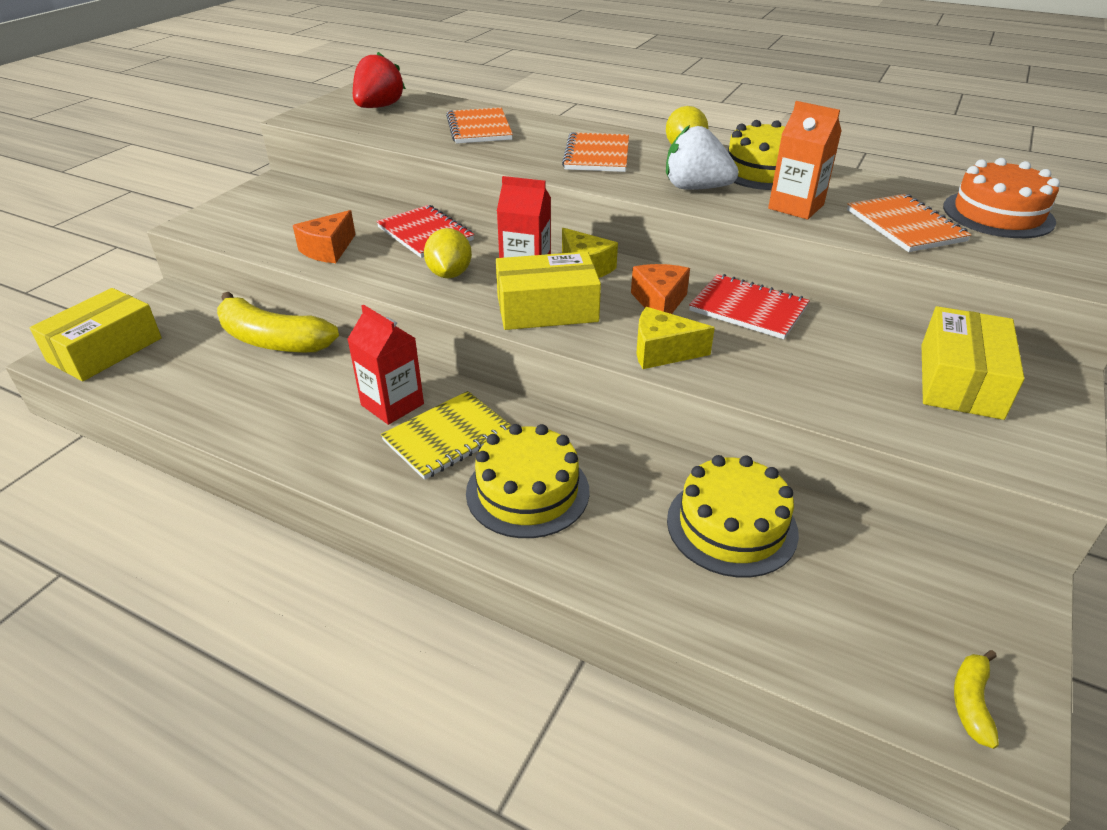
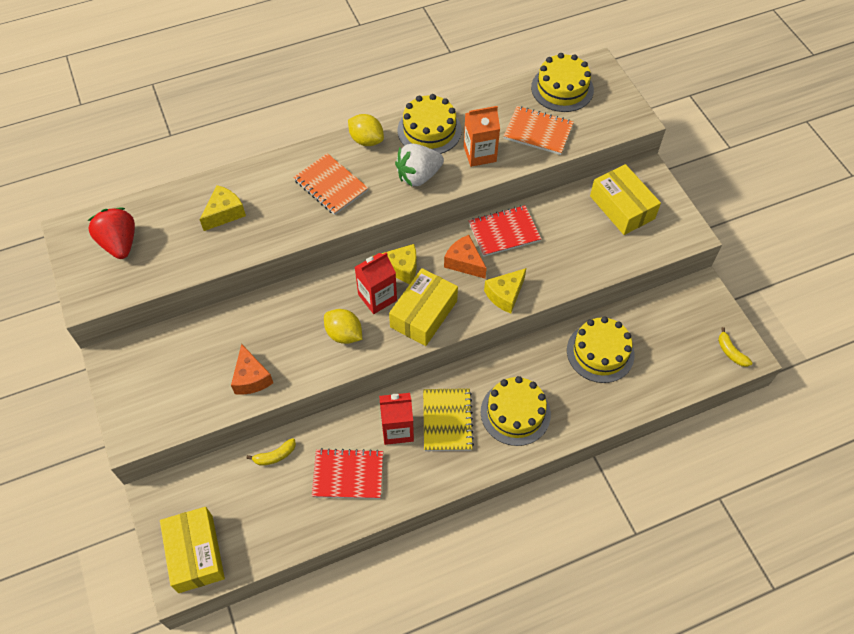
camera: 50 degrees left, 20 degrees up
yellow banana [217,292,339,353] -> yellow banana [247,438,296,466], size x0.46
red notebook [376,205,474,258] -> red notebook moved to [312,448,383,499]
orange notebook [446,107,513,144] -> yellow cheese [199,185,246,231]
orange cake [943,158,1060,238] -> yellow cake [531,53,594,112]

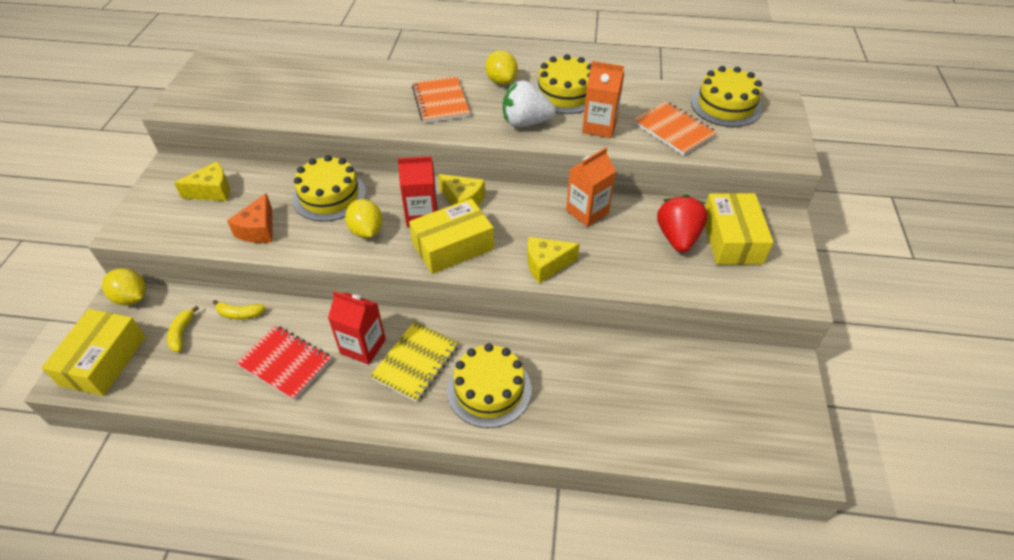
camera: 30 degrees right, 10 degrees down
red strawberry [88,208,135,259] -> red strawberry moved to [657,194,708,252]
yellow cheese [199,185,246,231] -> yellow cheese moved to [174,161,230,201]
orange cheese [444,235,487,278] -> none
red notebook [469,205,541,257] -> orange carton [566,148,616,227]
yellow cake [567,316,635,383] -> yellow cake moved to [293,155,366,222]
yellow banana [718,327,752,367] -> yellow banana moved to [167,305,199,352]
none -> yellow lemon [102,268,146,305]

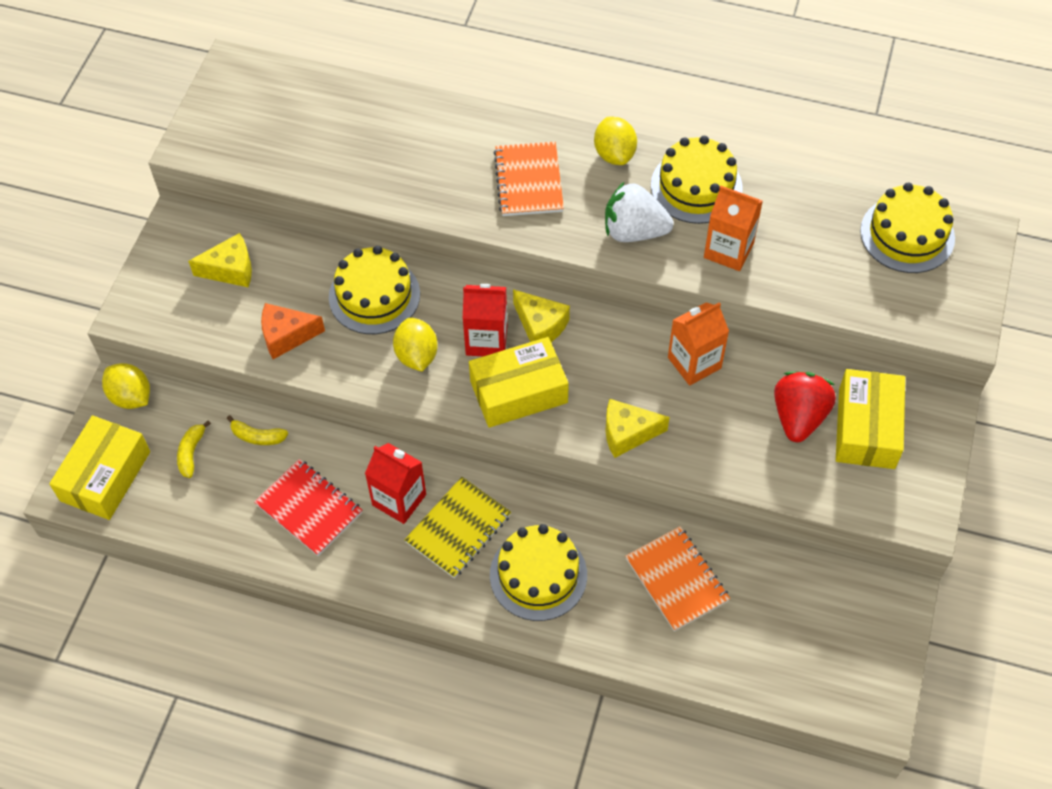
camera: 10 degrees right, 10 degrees up
orange cheese [227,193,273,243] -> orange cheese turned 60 degrees clockwise [261,303,325,359]
orange notebook [633,101,717,156] -> orange notebook moved to [625,526,730,631]

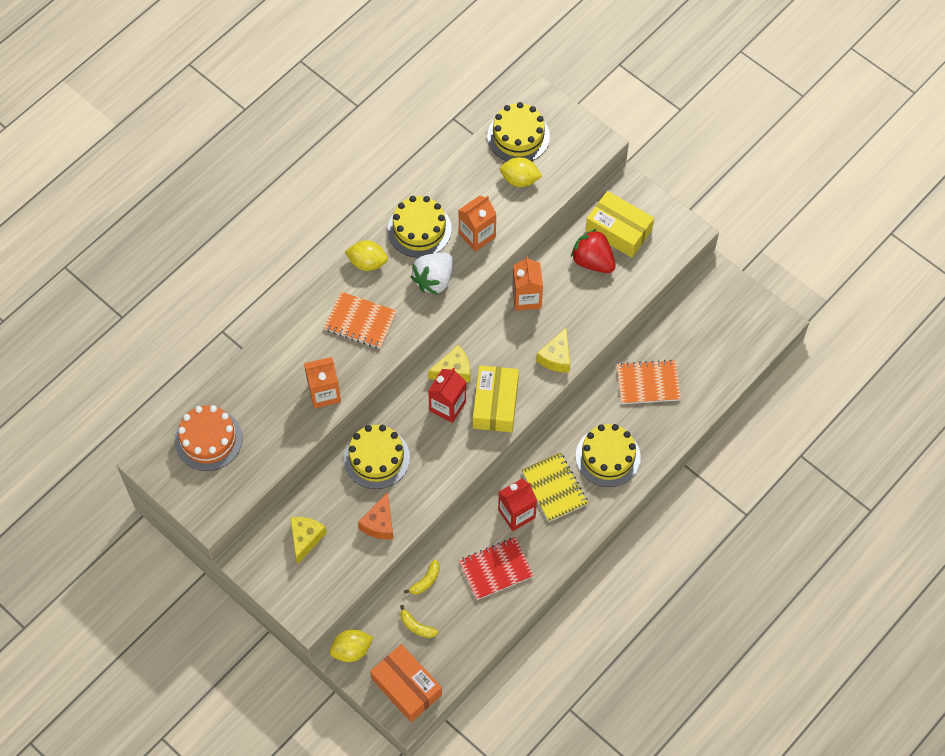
camera: 65 degrees left, 5 degrees up
yellow box [49,415,150,520] -> orange box [370,644,442,722]
yellow lemon [393,317,438,372] -> yellow lemon moved to [500,157,542,187]
none -> orange cake [175,405,242,471]
none -> orange carton [304,357,341,409]

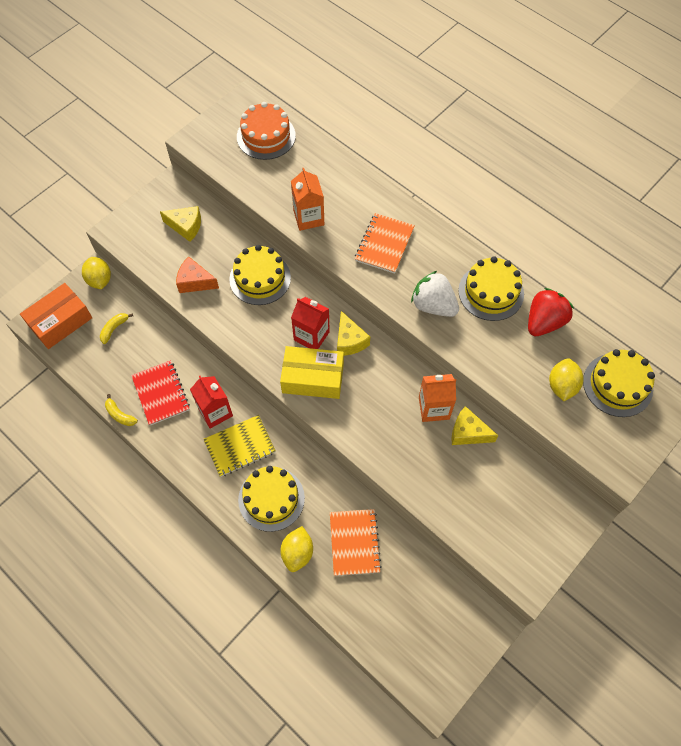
camera: 90 degrees right, 0 degrees up
yellow lemon [345,240,388,271] -> yellow lemon moved to [280,526,313,572]
yellow banana [404,560,440,595] -> yellow banana moved to [105,394,138,426]
orange carton [459,195,497,252] -> none
yellow cheese [536,328,570,373] -> yellow cheese moved to [451,406,498,445]
red strawberry [571,229,616,273] -> red strawberry moved to [528,288,574,336]
yellow box [585,191,654,258] -> none

